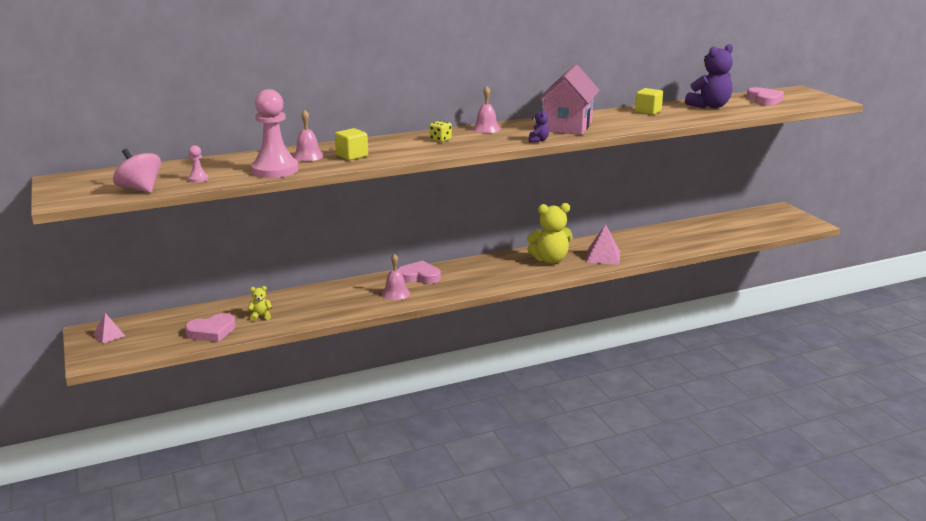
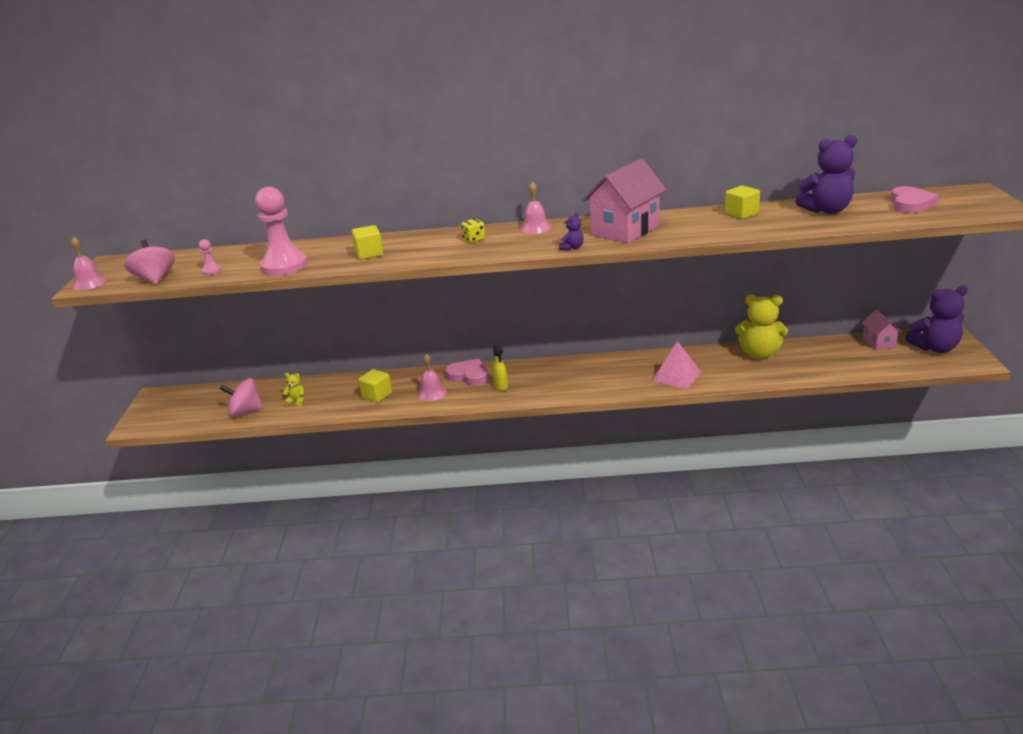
camera: 25 degrees right, 5 degrees up
pink pyramid [93,313,125,344] -> none
pink heart [185,313,236,342] -> pink spinning top [220,378,263,417]
pink bell [292,110,324,161] -> pink bell moved to [71,237,107,290]
yellow teddy bear [527,203,573,264] -> yellow teddy bear moved to [735,294,788,359]
none -> yellow cube [358,369,392,403]
none -> yellow spray bottle [492,343,508,391]
none -> pink house [861,310,902,350]
none -> purple teddy bear [905,285,968,353]

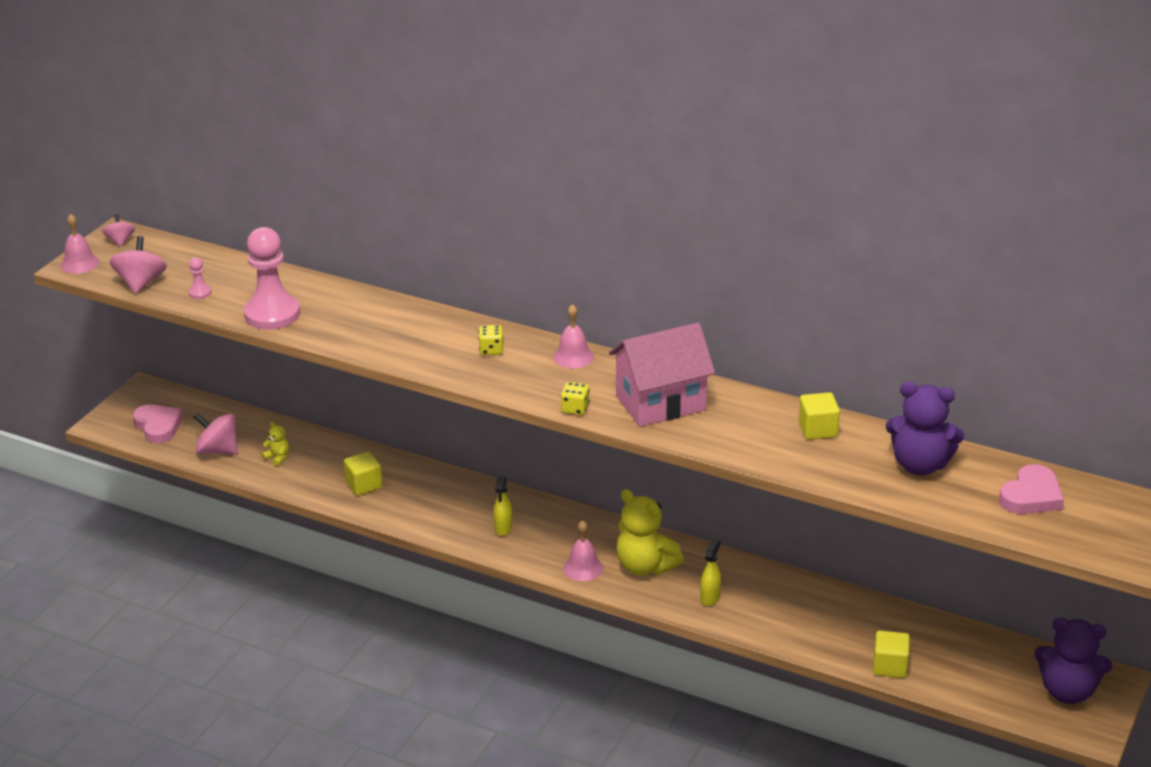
camera: 25 degrees right, 5 degrees up
yellow cube [352,225,383,260] -> yellow cube moved to [873,630,910,678]
pink bell [417,354,447,401] -> pink bell moved to [563,521,603,581]
pink heart [446,359,489,386] -> pink heart moved to [132,404,183,443]
purple teddy bear [559,212,583,250] -> yellow dice [561,382,589,415]
pink pyramid [652,341,701,389] -> yellow spray bottle [700,539,721,606]
yellow teddy bear [735,294,788,359] -> yellow teddy bear moved to [616,489,684,576]
pink house [861,310,902,350] -> none
none -> pink spinning top [102,214,135,247]

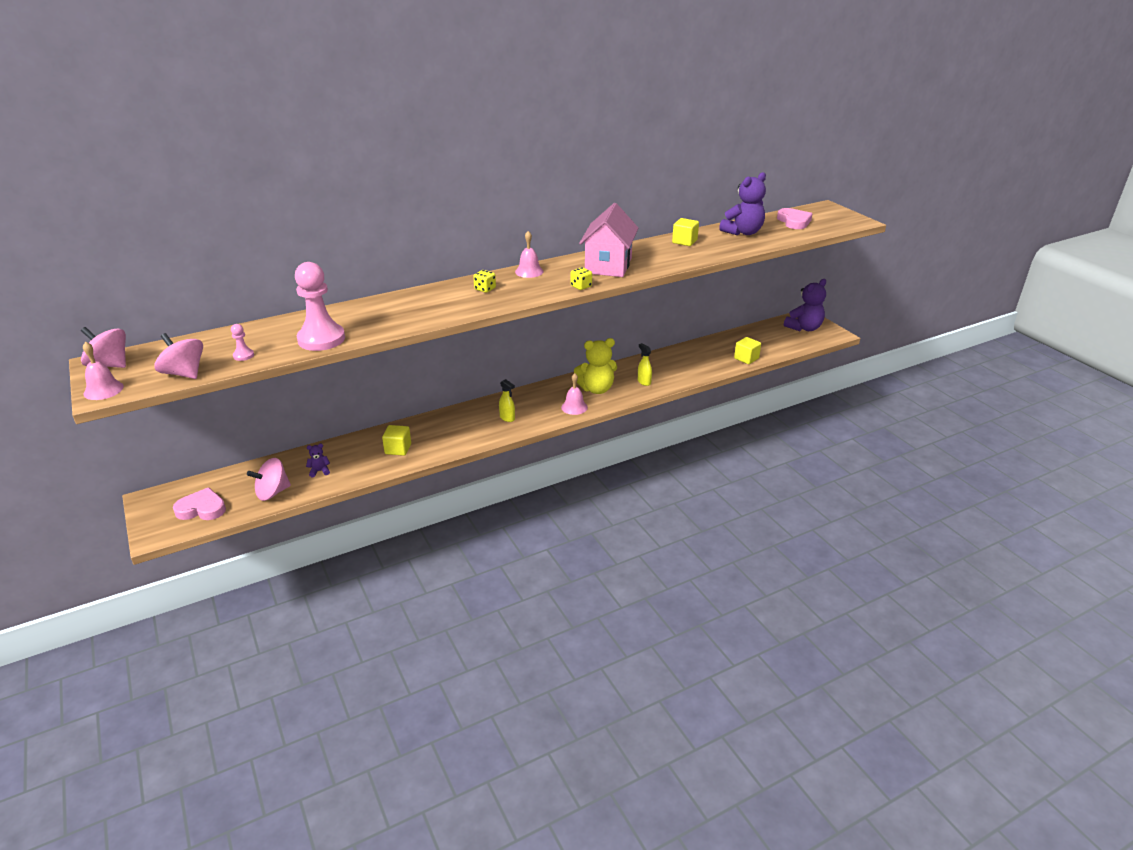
camera: 55 degrees left, 0 degrees up
pink spinning top [102,214,135,247] -> pink spinning top [81,327,126,368], size x1.68
yellow teddy bear [261,422,289,466] -> purple teddy bear [306,444,330,477]

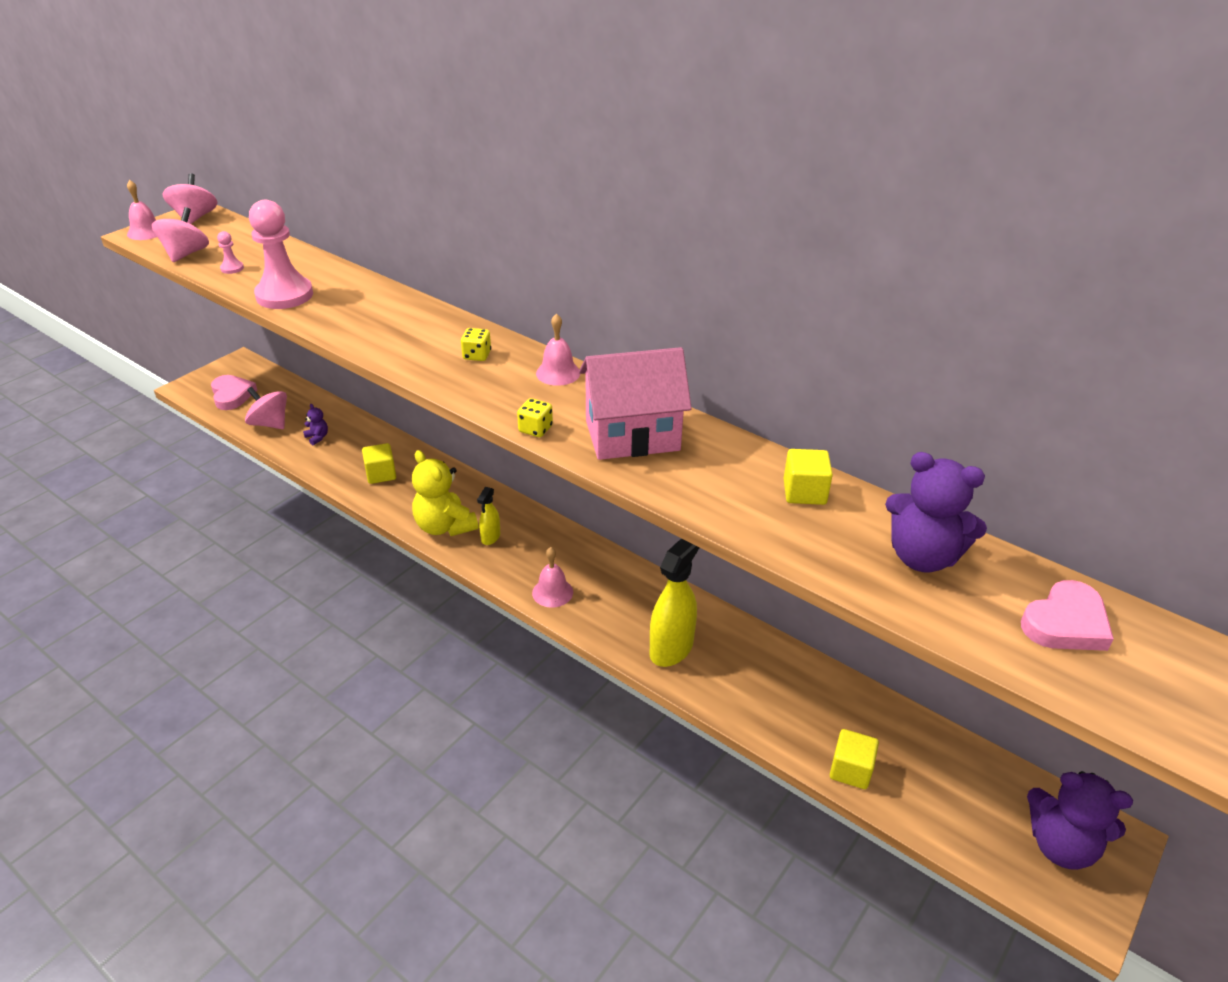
camera: 65 degrees right, 5 degrees up
yellow teddy bear [574,338,617,394] -> yellow teddy bear moved to [412,450,478,536]
yellow spray bottle [638,343,652,386] -> yellow spray bottle [650,538,699,667], size x1.93

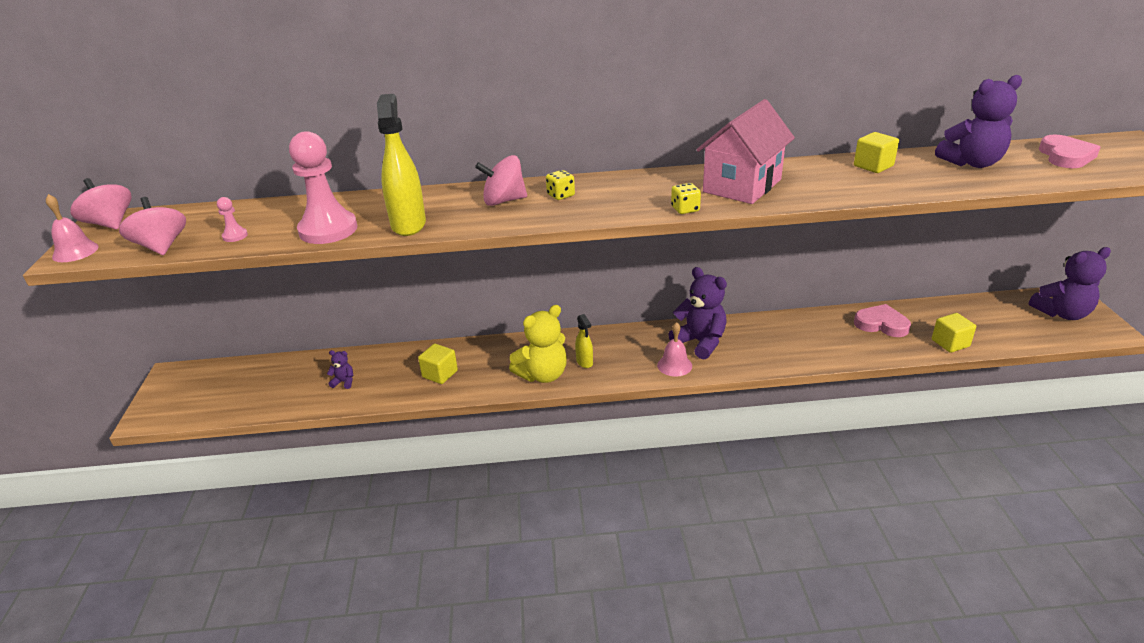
camera: 40 degrees left, 5 degrees down
pink heart [211,375,257,410] -> pink heart moved to [854,304,911,337]
pink spinning top [245,387,287,429] -> pink spinning top moved to [475,155,527,206]
yellow teddy bear [412,450,478,536] -> yellow teddy bear turned 45 degrees counterclockwise [509,305,567,383]
pink bell [536,313,580,386] -> none
yellow spray bottle [650,538,699,667] -> yellow spray bottle moved to [377,94,426,236]
none -> purple teddy bear [668,267,727,360]

